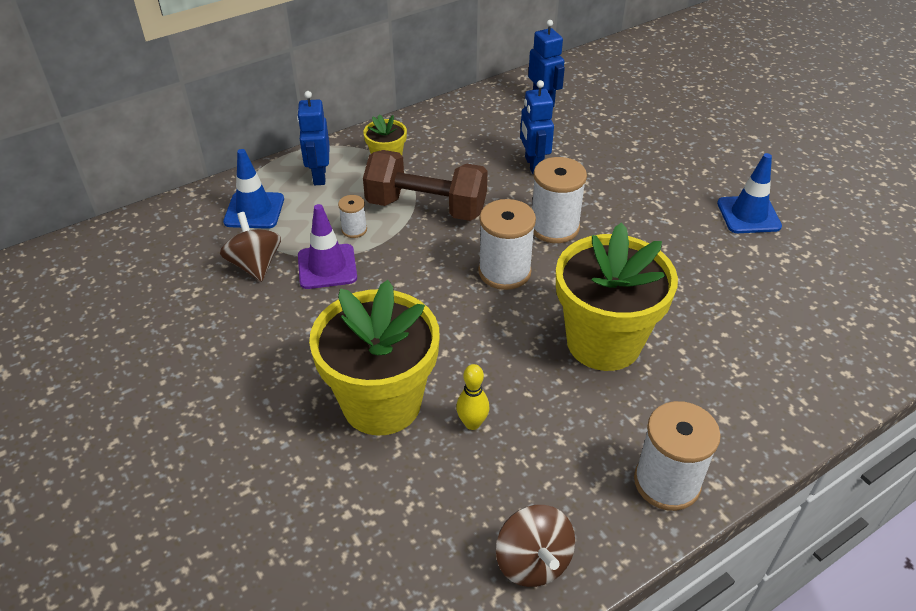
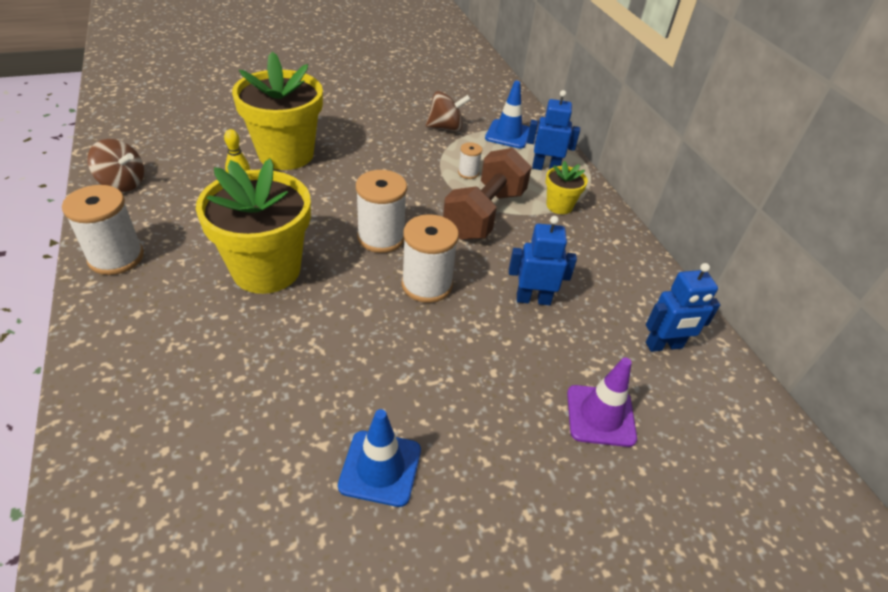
camera: 100 degrees right, 0 degrees up
purple traffic cone [298,204,357,289] -> purple traffic cone moved to [567,357,637,447]
brown spinning top [496,505,575,587] -> brown spinning top turned 150 degrees counterclockwise [88,139,144,192]

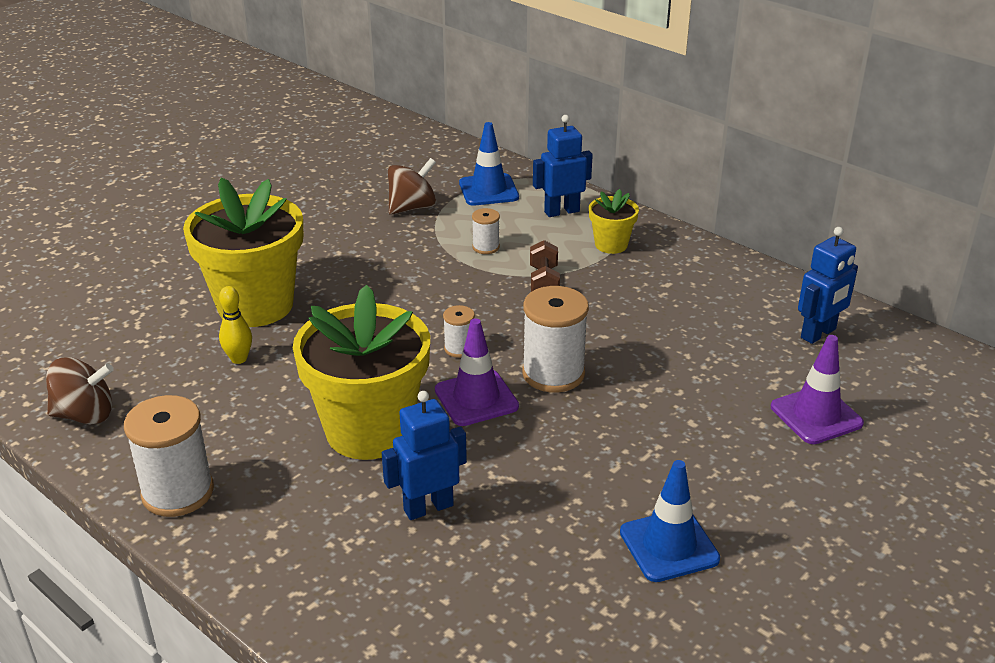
camera: 25 degrees left, 10 degrees down
white spool [356,170,407,253] -> white spool [443,305,475,358], size x0.51
brown dumbbell [443,148,532,240] -> brown dumbbell [530,240,560,292], size x0.49
blue robot [509,216,577,305] -> blue robot moved to [382,391,467,520]
none -> purple traffic cone [435,318,519,426]

